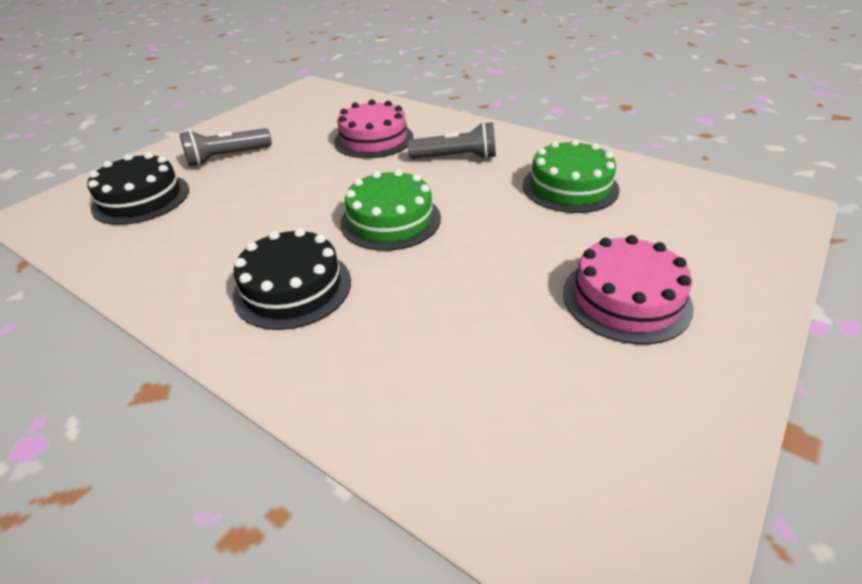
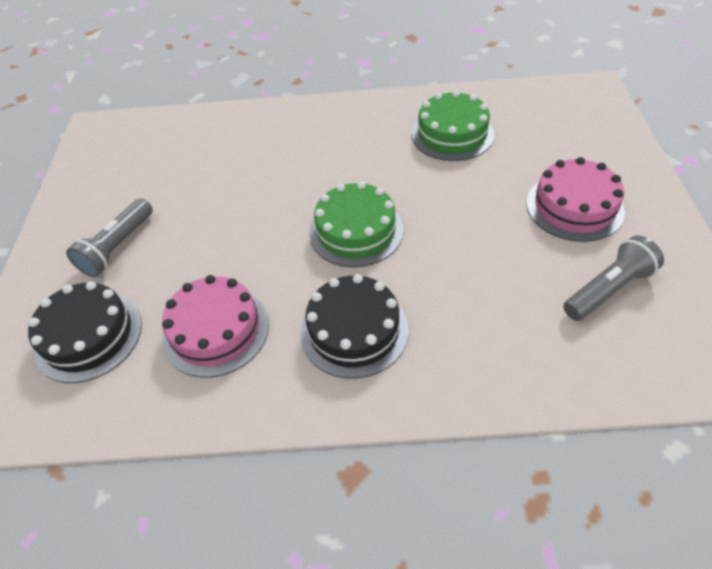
camera: 35 degrees left, 10 degrees up
pink cake [334,99,413,158] -> pink cake moved to [162,275,269,378]
grey flashlight [408,122,496,159] -> grey flashlight moved to [563,235,664,321]

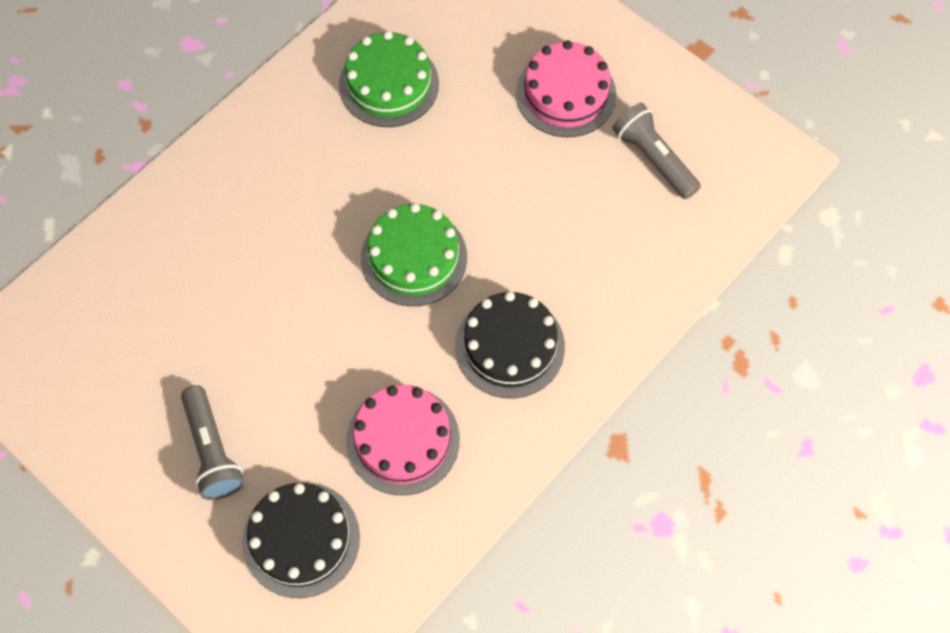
camera: 50 degrees left, 15 degrees up
grey flashlight [563,235,664,321] -> grey flashlight turned 45 degrees counterclockwise [612,103,701,199]

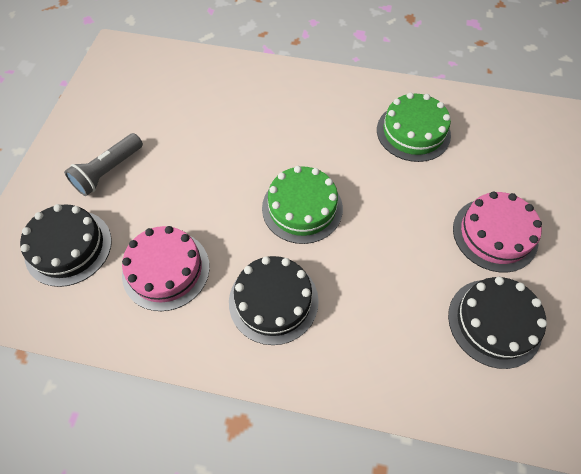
camera: 60 degrees right, 5 degrees down
grey flashlight [612,103,701,199] -> black cake [448,277,547,369]

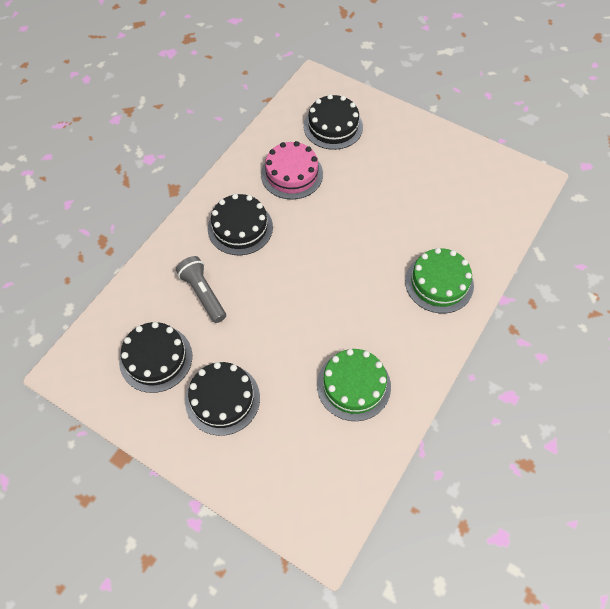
camera: 110 degrees right, 0 degrees up
grey flashlight [64,133,143,196] -> grey flashlight moved to [176,256,226,323]
green cake [262,166,343,244] -> green cake moved to [405,248,474,313]
pink cake [453,191,542,272] -> black cake [185,362,260,436]

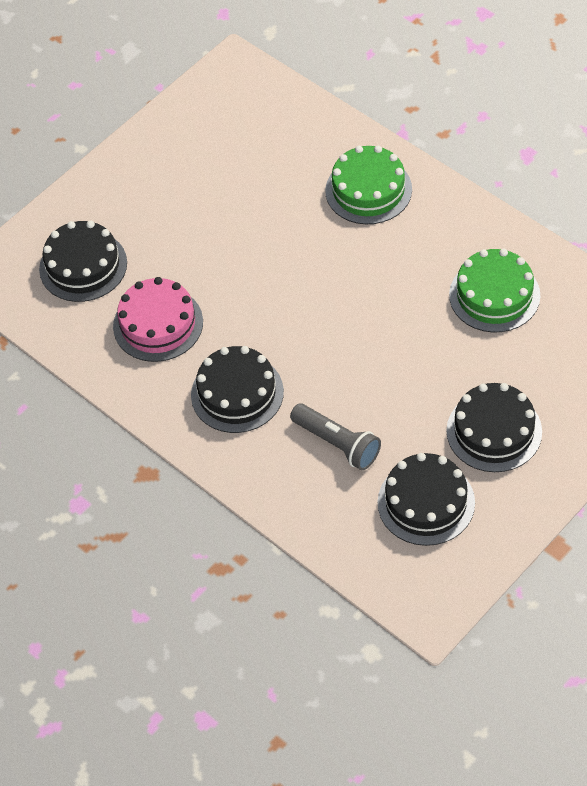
camera: 75 degrees left, 5 degrees down
grey flashlight [176,256,226,323] -> grey flashlight turned 120 degrees counterclockwise [290,403,381,470]

